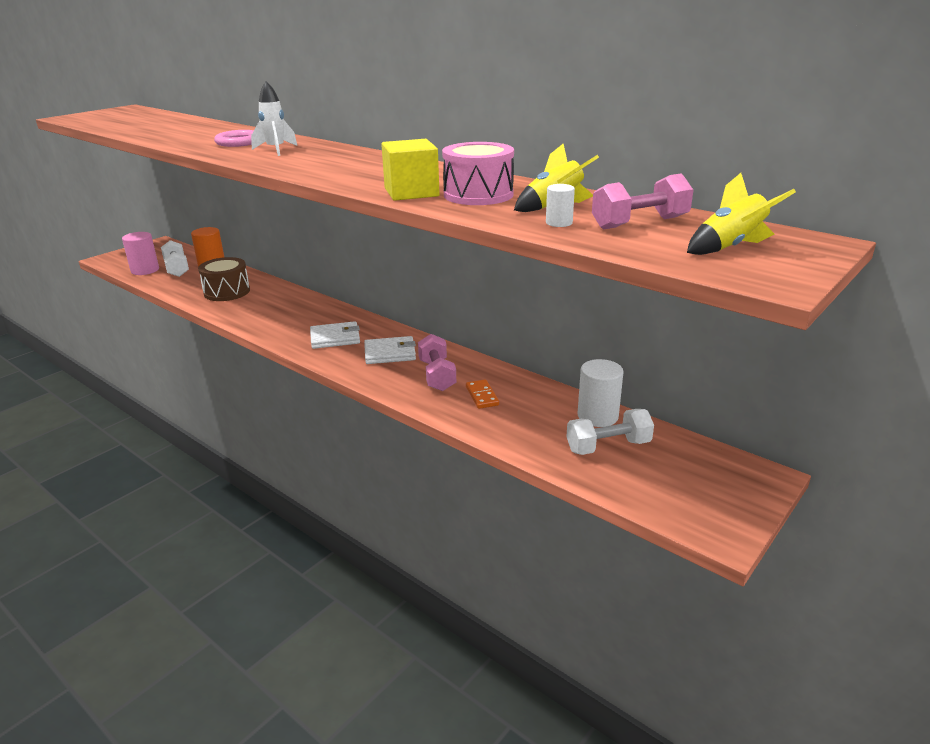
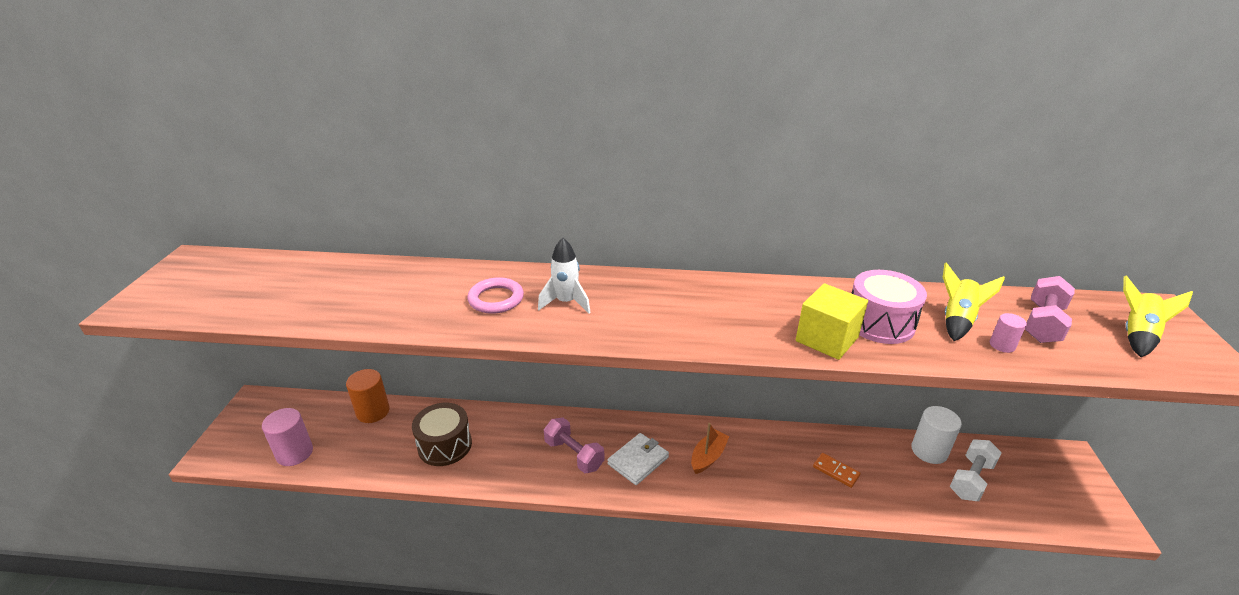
camera: 35 degrees left, 5 degrees up
white dumbbell [161,240,189,277] -> none
white wallet [364,336,416,364] -> orange boat [691,423,729,474]
pink dumbbell [418,334,456,391] -> pink dumbbell moved to [544,417,605,473]
white cylinder [546,184,575,227] -> pink cylinder [990,313,1027,353]

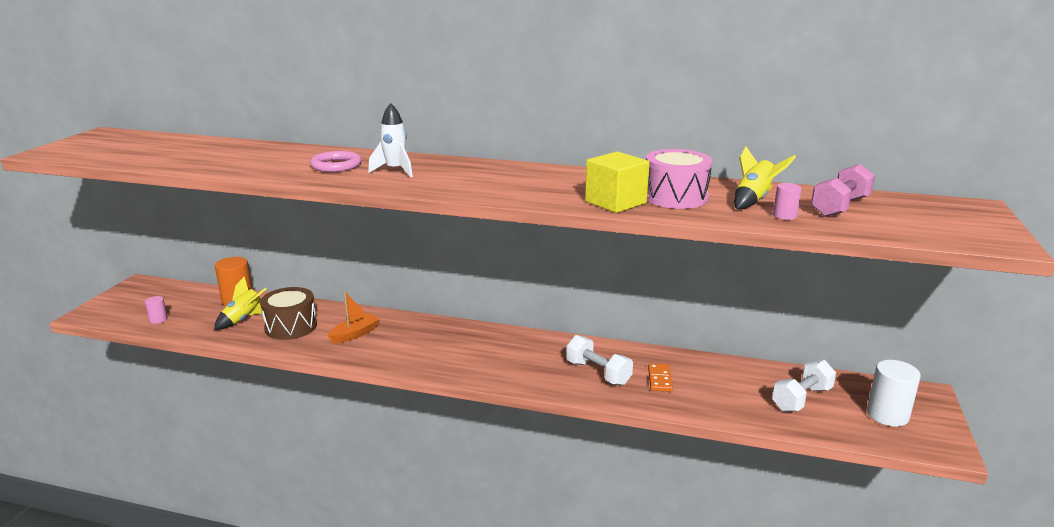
camera: 10 degrees right, 10 degrees down
pink cylinder [262,408,313,466] -> pink cylinder [145,296,168,324], size x0.53
pink dumbbell [544,417,605,473] -> none
white wallet [607,433,669,485] -> none
orange boat [691,423,729,474] -> orange boat moved to [327,291,380,344]
orange domino [813,453,861,488] -> orange domino turned 45 degrees clockwise [648,364,673,392]
white cylinder [911,406,962,464] -> white cylinder moved to [867,360,921,427]
yellow rocket [1123,275,1193,357] -> yellow rocket moved to [214,277,266,330]
none -> white dumbbell [566,335,633,386]

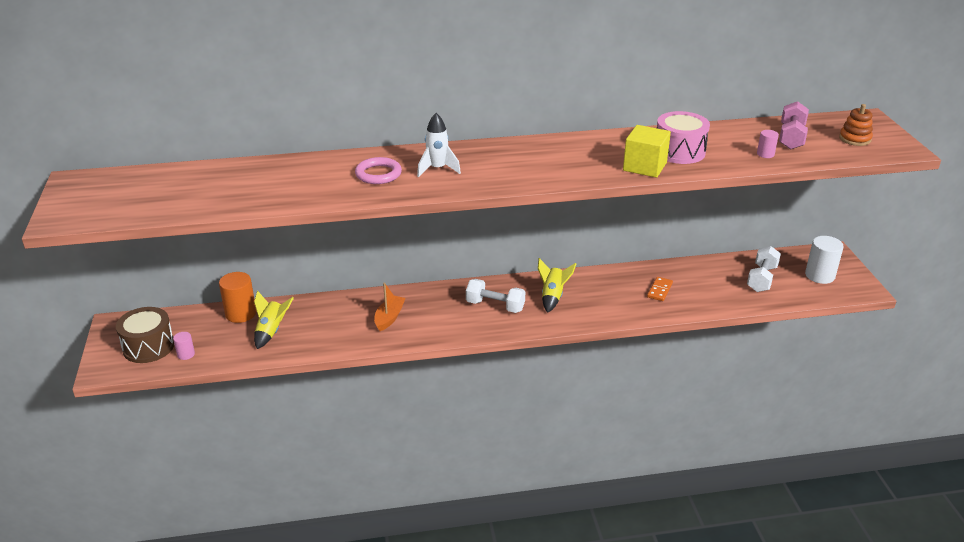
camera: 25 degrees left, 10 degrees up
brown drum [260,287,317,340] -> brown drum moved to [116,307,174,363]
white dumbbell [566,335,633,386] -> white dumbbell moved to [466,279,525,313]
orange domino [648,364,673,392] -> orange domino turned 45 degrees clockwise [647,277,673,301]
yellow rocket [734,146,796,210] -> yellow rocket moved to [538,258,576,313]
none -> orange stacking toy [839,104,873,146]

